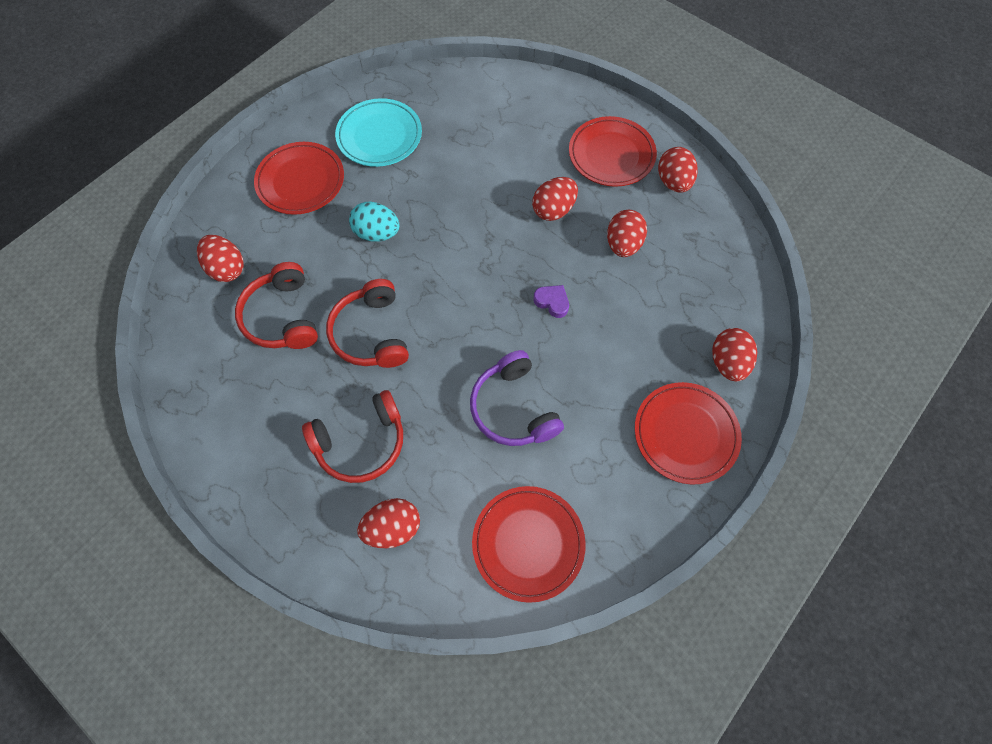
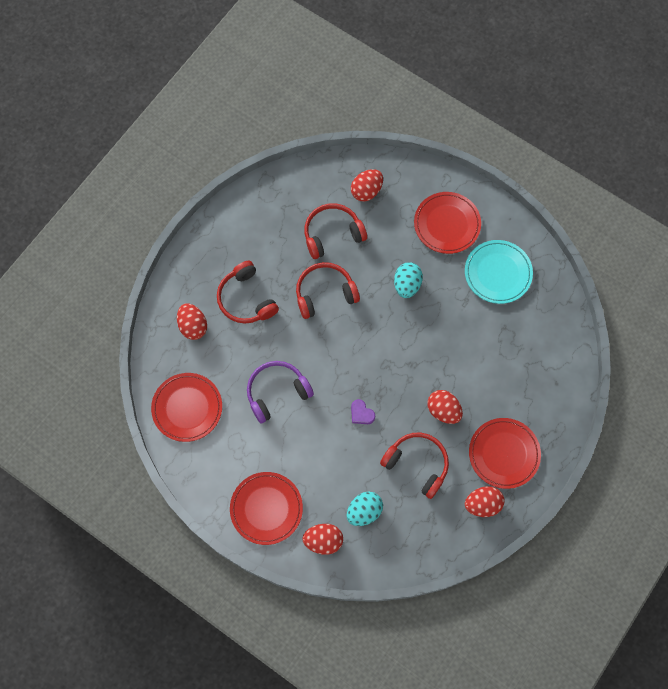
camera: 85 degrees right, 5 degrees up
purple heart [533,285,569,318] -> purple heart turned 105 degrees clockwise [351,399,375,424]
red egg [607,210,647,257] -> red headphones [380,433,449,499]
none -> turquoise egg [346,492,383,526]

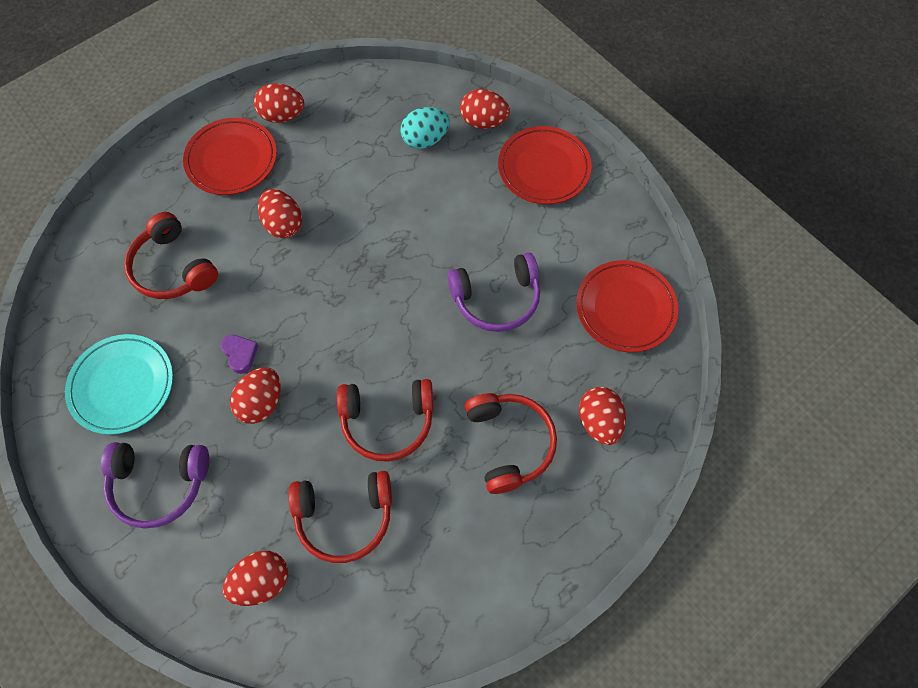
camera: 165 degrees left, 5 degrees down
purple heart [351,399,375,424] -> purple heart moved to [221,335,259,374]
red headphones [380,433,449,499] -> red headphones moved to [124,212,218,299]
turquoise egg [394,262,423,298] -> red egg [230,367,280,424]
red plate [414,192,481,254] -> purple headphones [101,442,209,528]

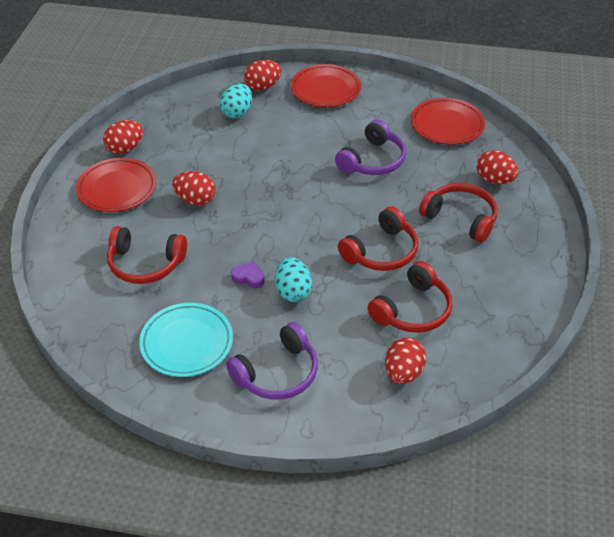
camera: 40 degrees left, 20 degrees down
red egg [230,367,280,424] -> turquoise egg [275,257,312,302]

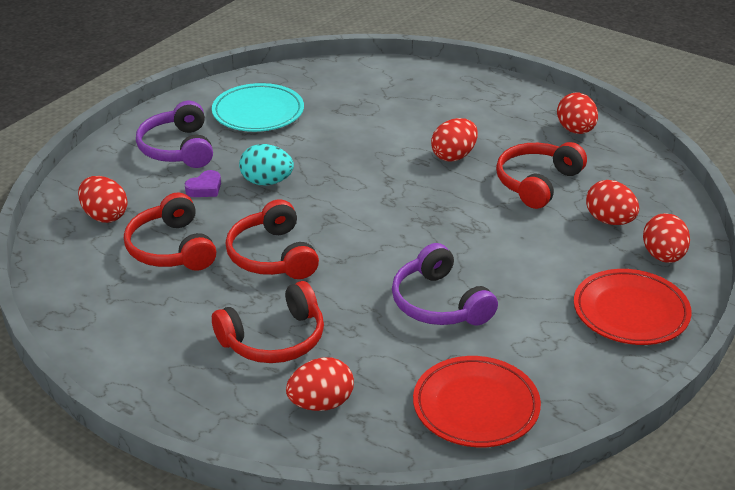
camera: 115 degrees right, 10 degrees down
red plate [76,158,156,212] -> none
red headphones [107,226,187,284] -> red headphones moved to [496,142,587,209]
turquoise egg [220,84,252,118] -> red egg [586,180,639,225]
purple heart [231,261,265,289] -> purple heart moved to [185,170,221,197]

